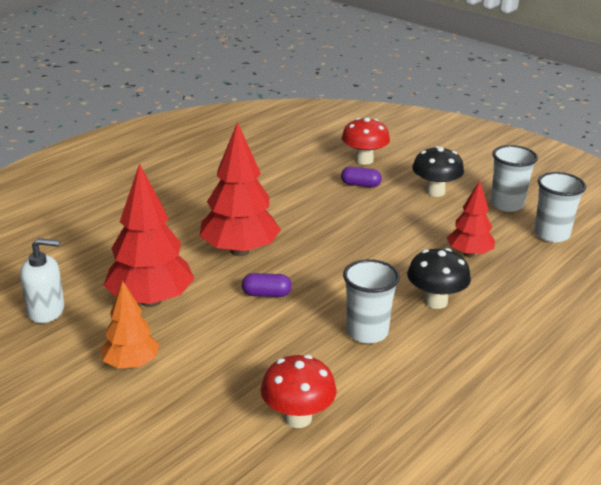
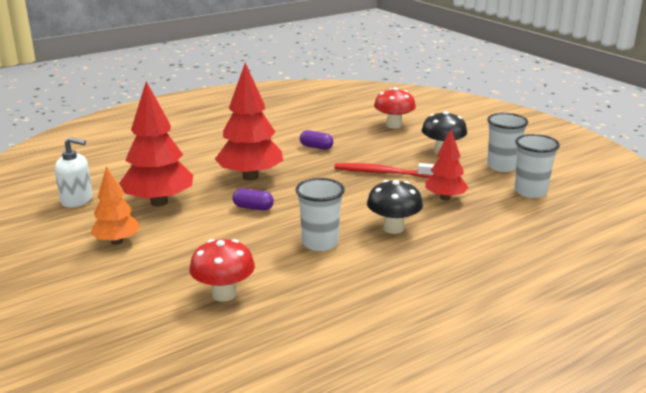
camera: 15 degrees right, 5 degrees down
purple capsule [341,167,382,187] -> purple capsule moved to [300,130,333,150]
none -> red toothbrush [335,163,435,178]

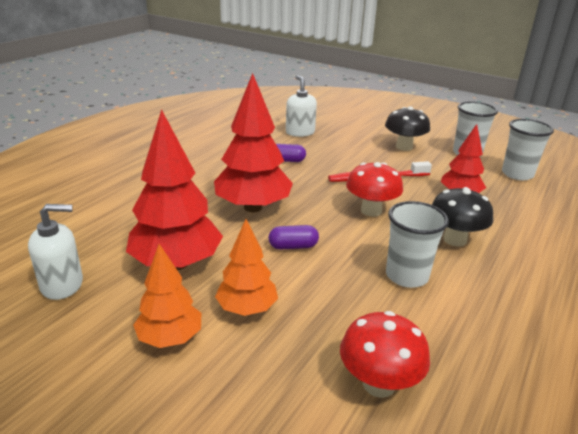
camera: 25 degrees left, 5 degrees up
red mushroom [374,87,416,129] -> red mushroom moved to [346,162,403,217]
none -> orange tree [215,219,278,316]
none -> white soap dispenser [286,75,317,137]

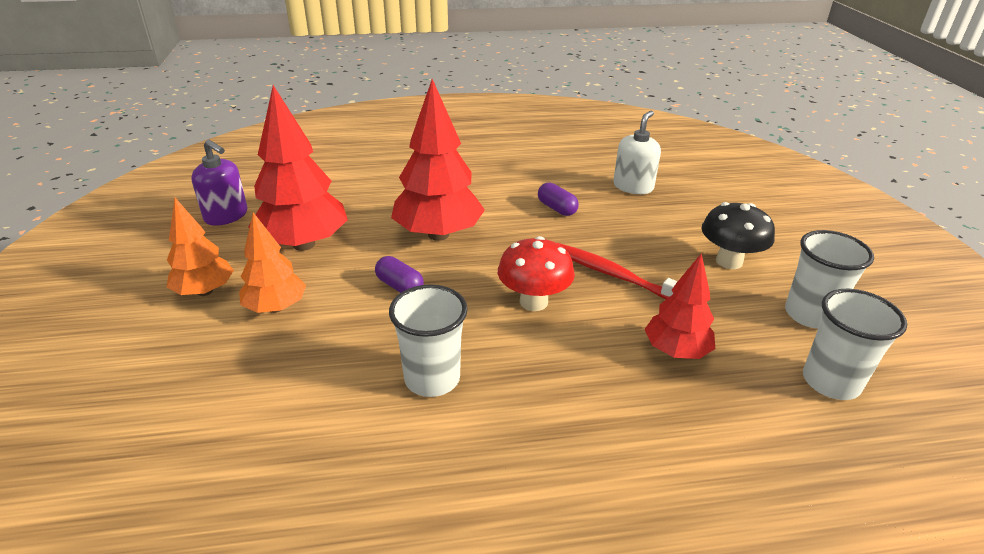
camera: 50 degrees right, 5 degrees up
white soap dispenser [28,204,83,300] -> purple soap dispenser [191,140,247,226]
red mushroom [340,311,430,398] -> none
black mushroom [432,187,493,247] -> none

